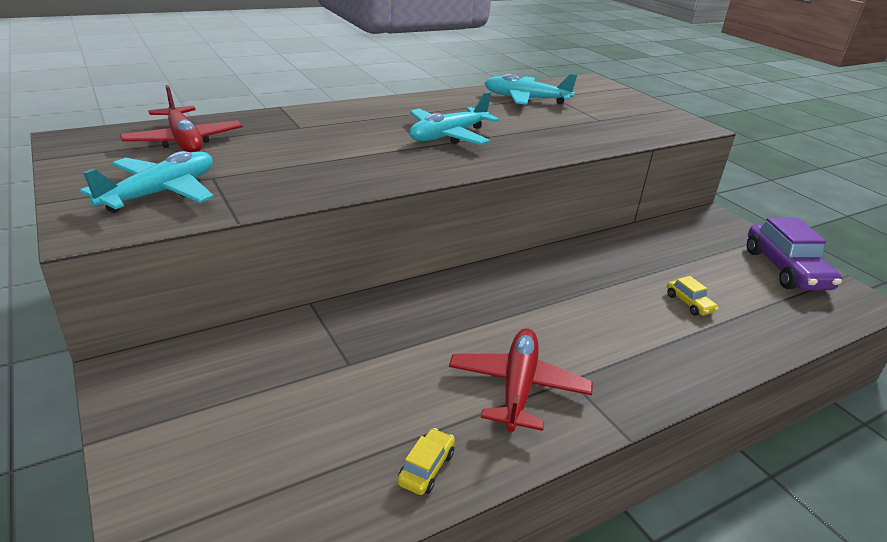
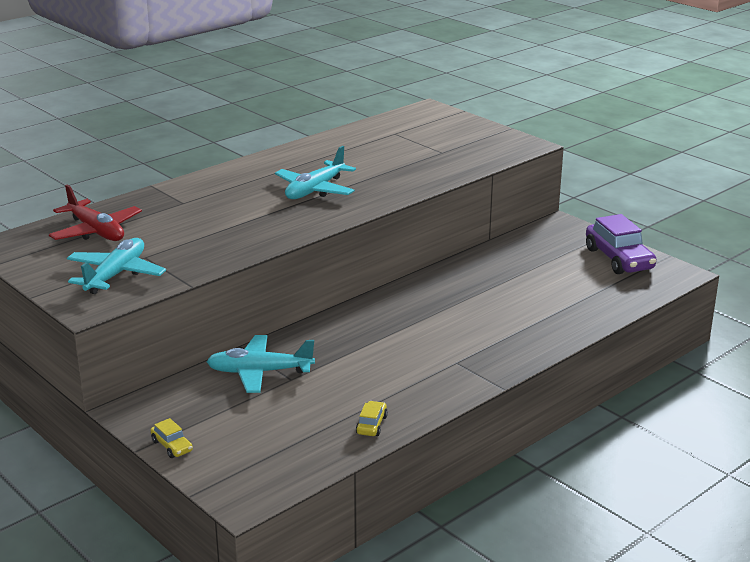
camera: 10 degrees left, 5 degrees down
red plane [449,328,593,432] -> none
turquoise plane [484,74,577,105] -> turquoise plane moved to [207,335,315,393]
yellow car [667,276,718,316] -> yellow car moved to [150,418,193,458]

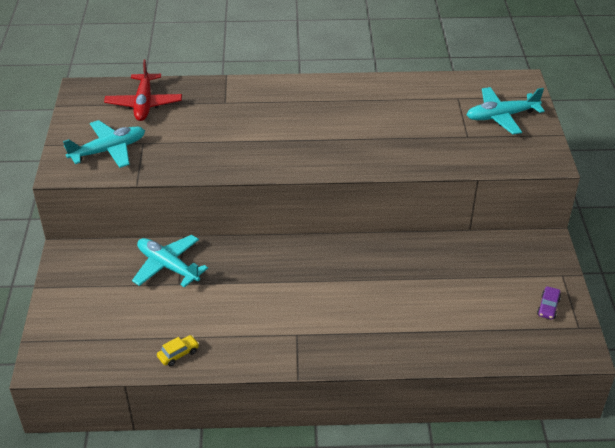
camera: 40 degrees right, 15 degrees up
yellow car [150,418,193,458] -> none
turquoise plane [275,146,356,199] -> turquoise plane moved to [467,87,545,134]
purple car [586,214,657,274] -> purple car [537,286,561,319], size x0.46

